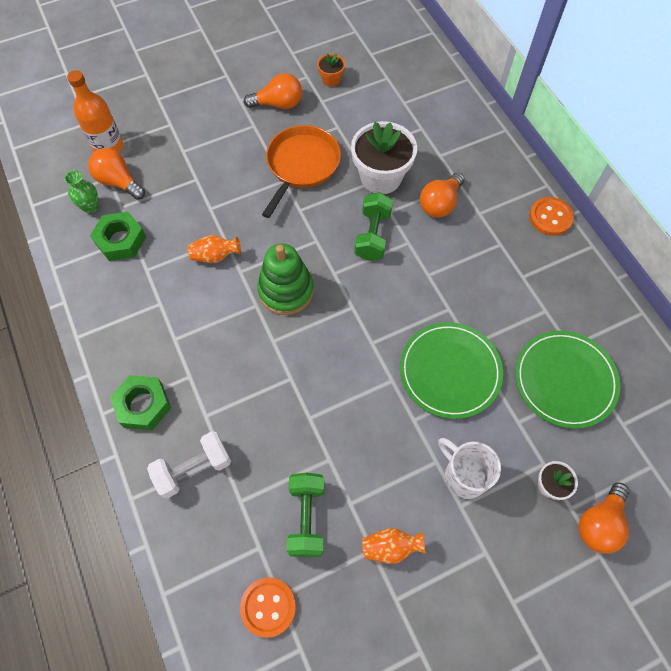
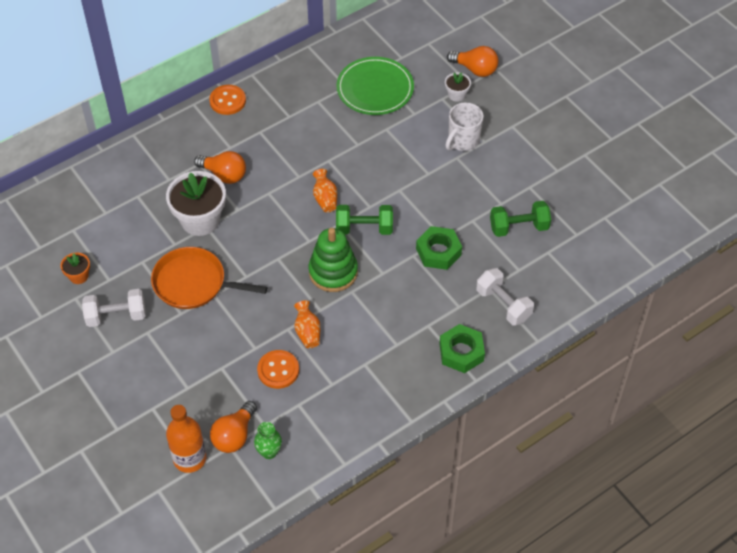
camera: 100 degrees left, 10 degrees down
green nut [90,212,146,261] -> green nut moved to [416,226,462,270]
orange button [240,577,296,638] -> orange button moved to [257,350,299,389]
orange light bulb [244,73,302,109] -> white dumbbell [82,289,146,327]
green dumbbell [355,192,393,261] -> green dumbbell moved to [336,205,393,235]
orange vase [362,528,425,564] -> orange vase moved to [313,169,337,212]
green plate [400,322,503,419] -> none

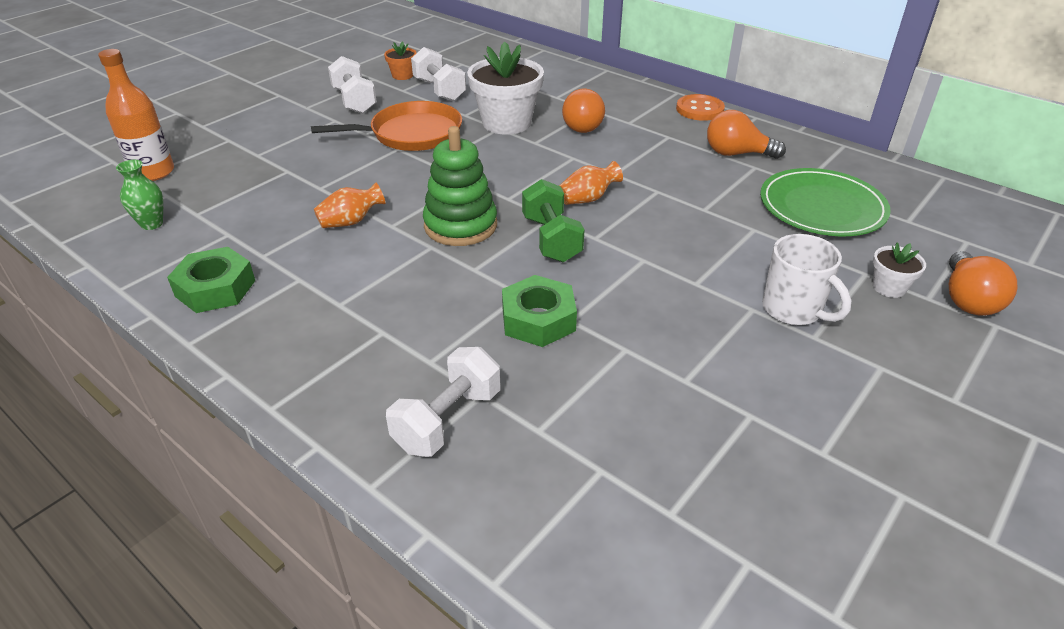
camera: 75 degrees right, 15 degrees down
orange pan [151,247,267,309] -> orange pan turned 75 degrees clockwise [311,101,462,151]
orange light bulb [210,401,257,453] -> orange light bulb moved to [707,110,786,159]
orange button [257,350,299,389] -> none
green nut [439,324,485,373] -> green nut moved to [167,247,255,313]
white mug [445,102,484,151] -> white mug turned 150 degrees counterclockwise [762,234,851,325]
green dumbbell [490,201,551,237] -> none
none -> white dumbbell [411,47,466,101]

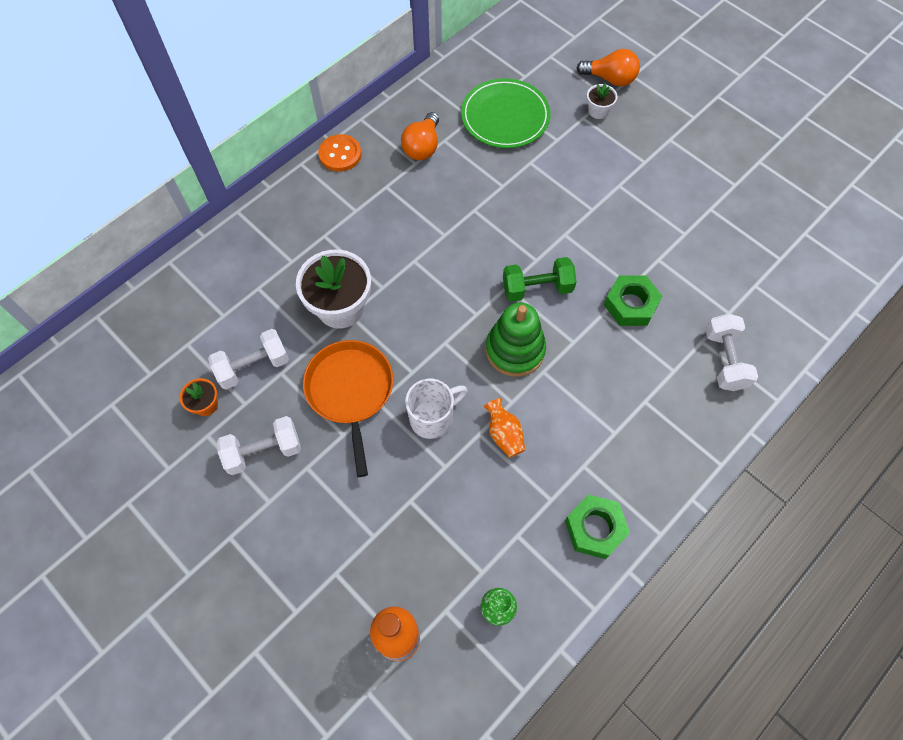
camera: 85 degrees left, 25 degrees up
white dumbbell [386,347,500,457] -> white dumbbell turned 45 degrees clockwise [705,313,758,391]
orange vase [559,161,623,205] -> none
orange light bulb [562,89,605,133] -> none
white mug [762,234,851,325] -> white mug moved to [405,379,468,439]

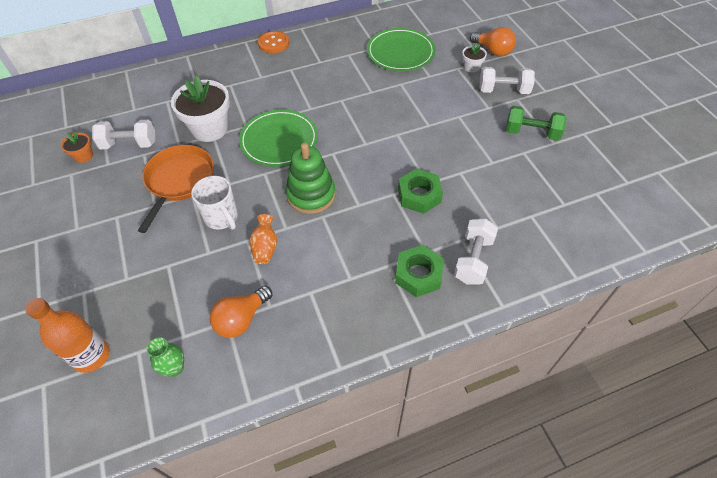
camera: 25 degrees right, 10 degrees down
white dumbbell [217,416,301,475] -> white dumbbell moved to [479,67,535,94]
orange light bulb [401,112,439,160] -> orange light bulb moved to [210,286,272,338]
white mug [405,379,468,439] -> white mug turned 60 degrees clockwise [191,176,238,230]
green dumbbell [503,257,577,302] -> green dumbbell moved to [506,106,567,141]
green nut [565,494,630,559] -> green nut moved to [395,245,444,297]
none -> green plate [239,109,318,167]

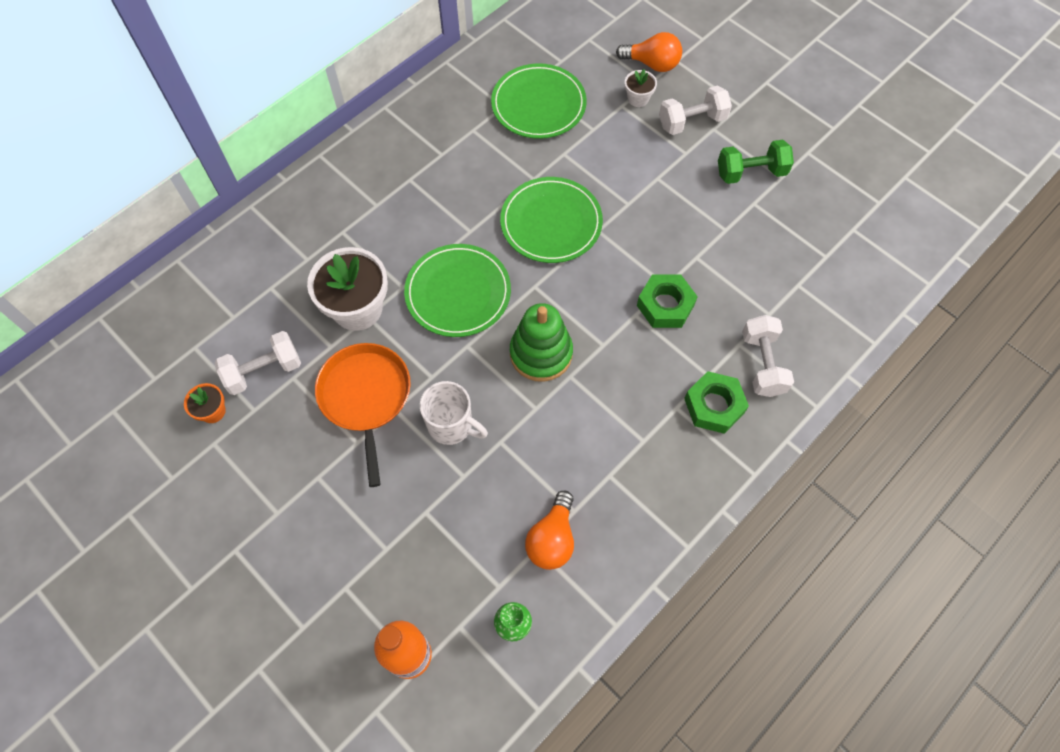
camera: 25 degrees left, 10 degrees up
orange vase [250,214,277,264] -> none
orange button [258,31,289,53] -> none
none -> green plate [500,177,603,263]

